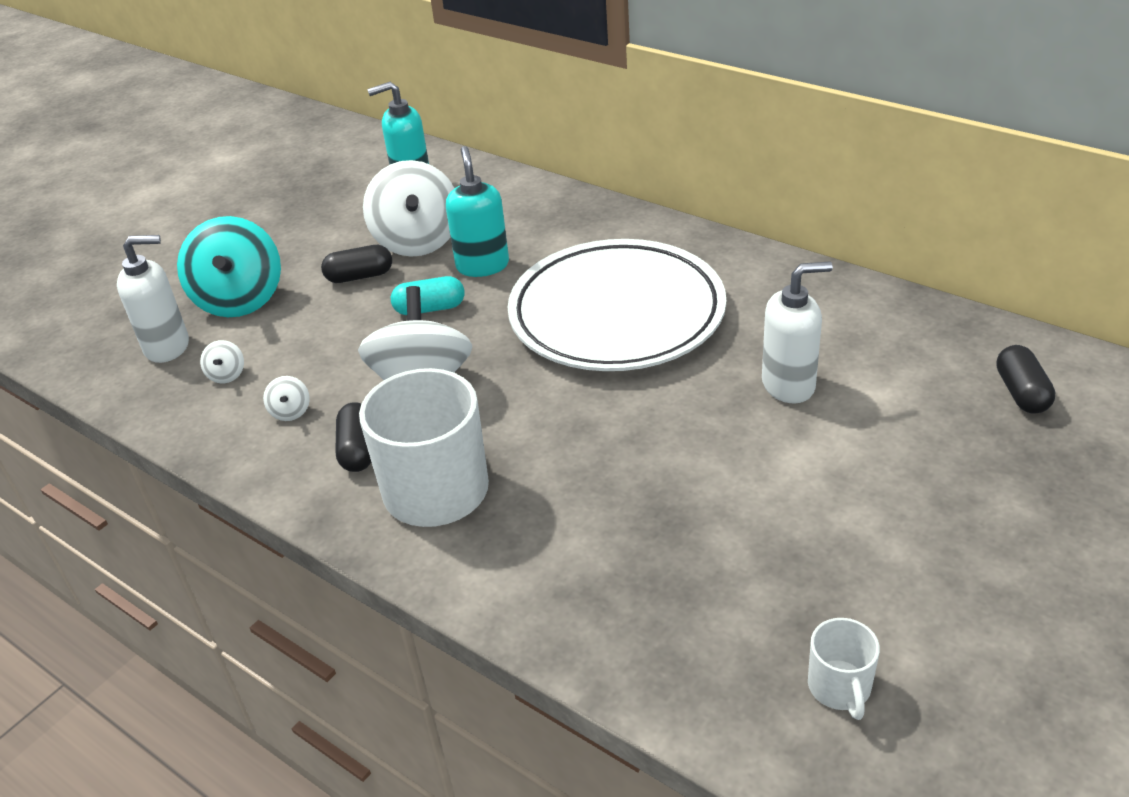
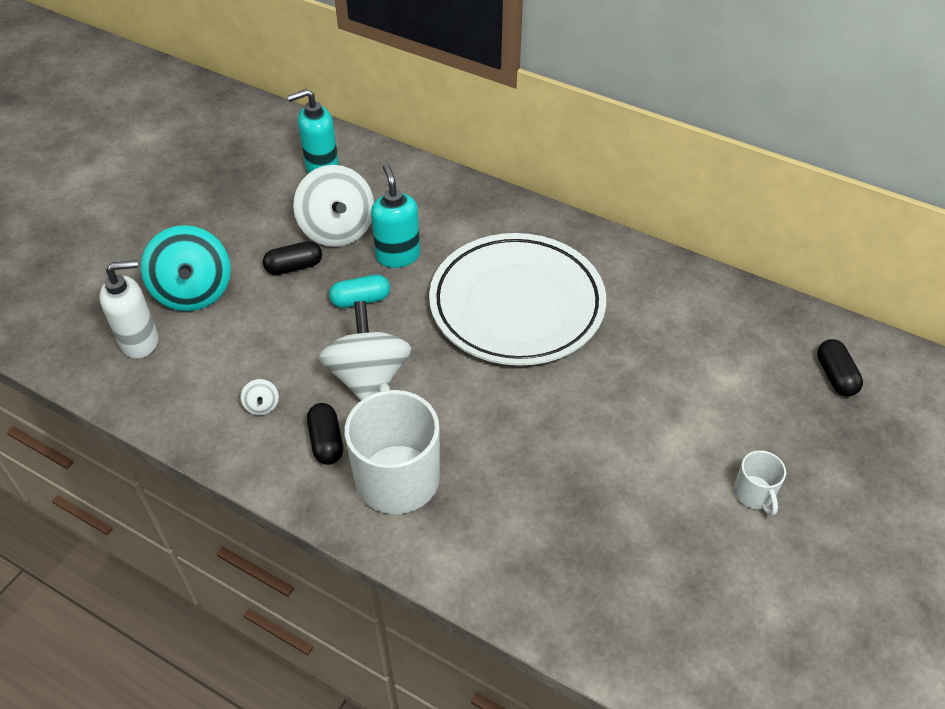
camera: 10 degrees left, 10 degrees up
white spinning top [200,340,244,383] -> none
white soap dispenser [762,262,833,403] -> none
white mug [808,618,880,720] -> white mug moved to [733,450,786,516]

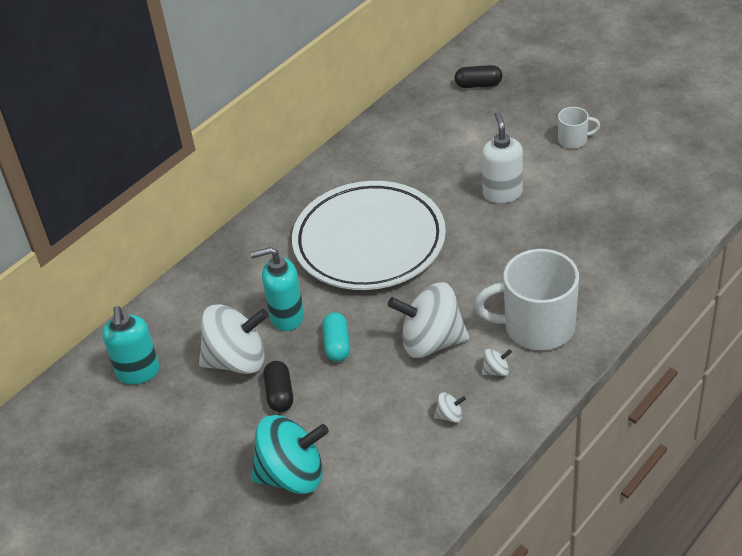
camera: 75 degrees left, 5 degrees down
white soap dispenser [99,260,158,359] -> white soap dispenser moved to [482,112,523,203]
black capsule [307,403,343,465] -> white spinning top [482,349,512,376]

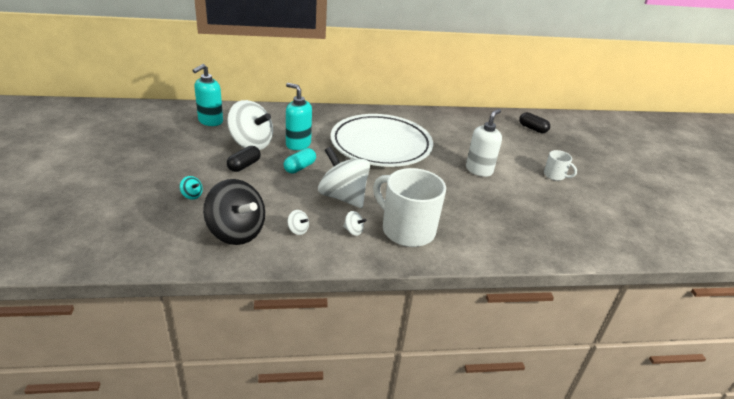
camera: 35 degrees right, 10 degrees down
turquoise spinning top [251,415,329,494] -> turquoise spinning top [180,176,203,200], size x0.40
none -> black spinning top [203,179,265,245]

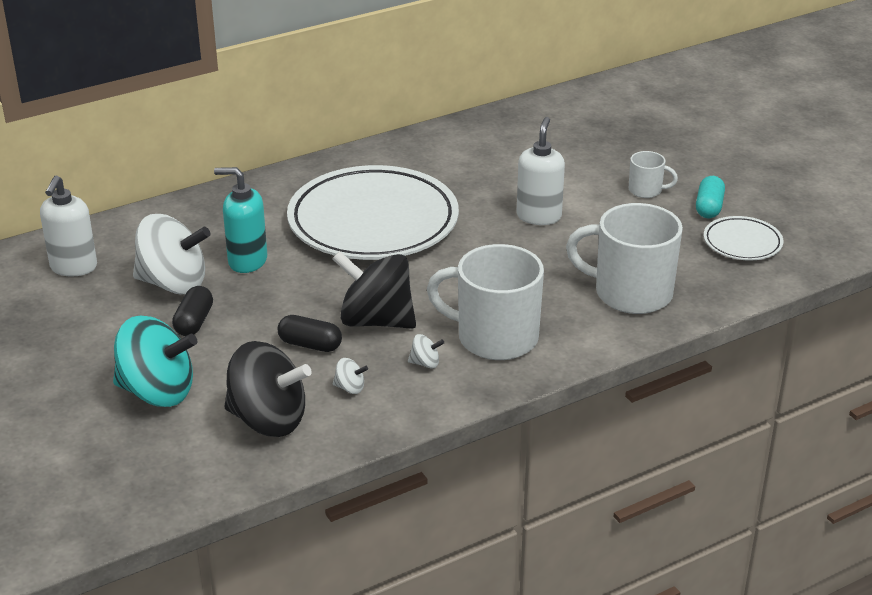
camera: 20 degrees left, 0 degrees up
turquoise spinning top [180,176,203,200] -> turquoise spinning top [113,316,198,407], size x2.50
turquoise soap dispenser [192,64,223,126] -> white soap dispenser [40,175,97,277]
turquoise capsule [284,148,316,173] -> turquoise capsule moved to [696,176,725,218]
white spinning top [318,147,370,208] -> black spinning top [332,251,416,329]
black capsule [519,112,550,133] -> black capsule moved to [278,315,342,352]
none -> white mug [566,203,683,314]
none -> white plate [704,216,783,260]

